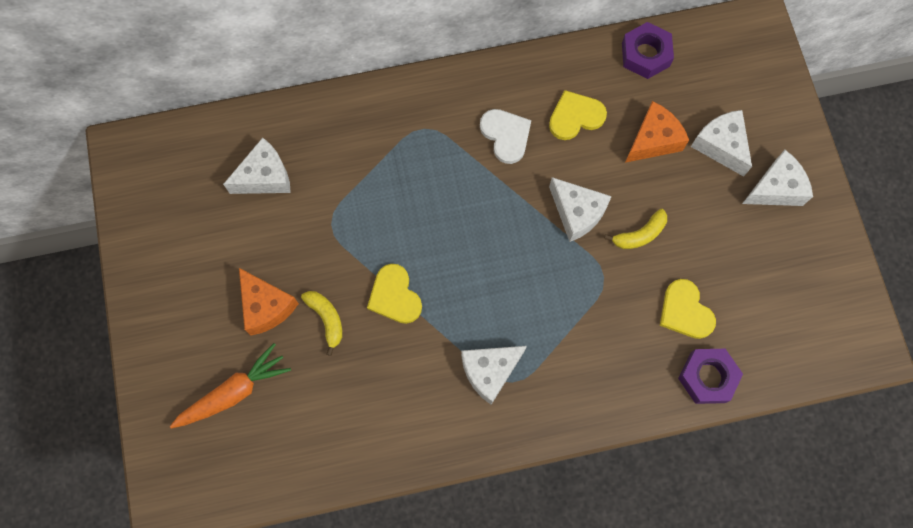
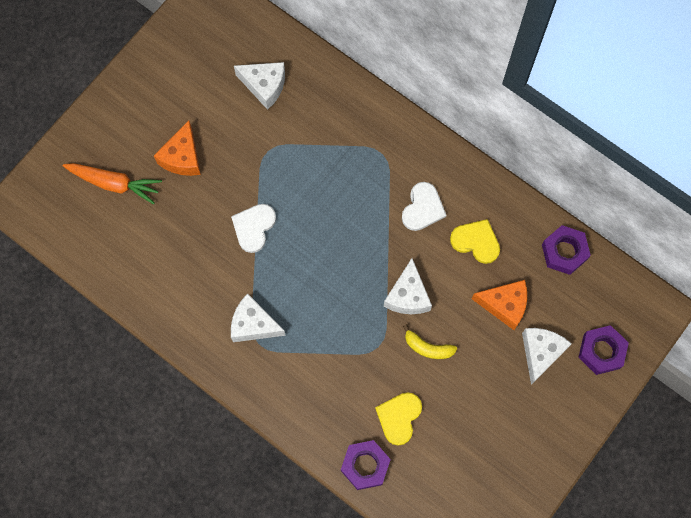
camera: 50 degrees right, 0 degrees up
yellow banana [301,291,342,356] -> none
yellow heart [367,264,422,324] -> white heart [231,204,276,253]
white cheese [742,150,813,206] -> none
none -> purple nut [578,325,629,375]

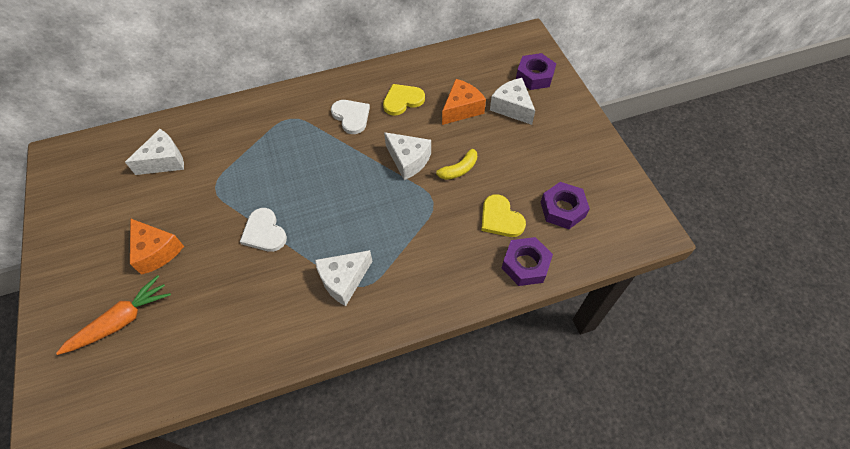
camera: 55 degrees left, 15 degrees down
purple nut [542,225,591,275] -> purple nut moved to [541,182,590,229]

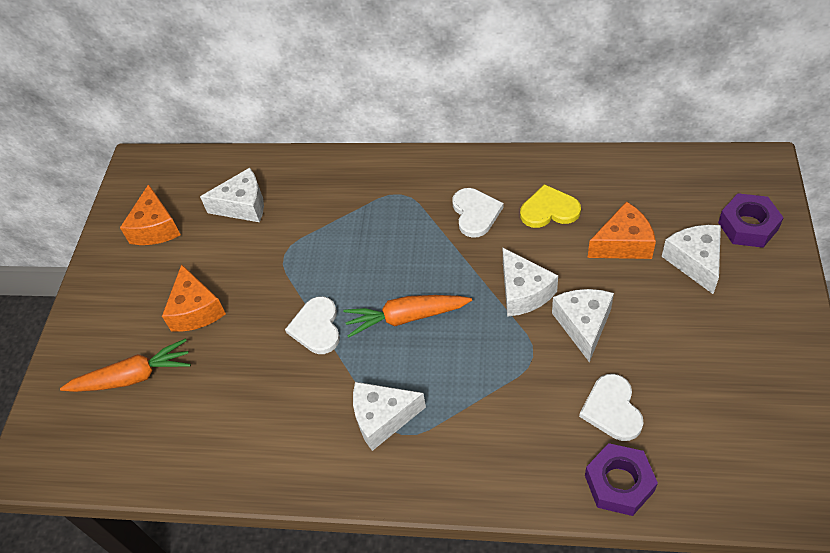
camera: 30 degrees right, 5 degrees down
yellow banana [430,149,477,180] -> white cheese [552,289,614,362]
yellow heart [481,194,526,237] -> white heart [579,374,644,441]
purple nut [541,182,590,229] -> none
none -> orange cheese [120,184,181,245]
none -> orange carrot [343,295,472,338]

